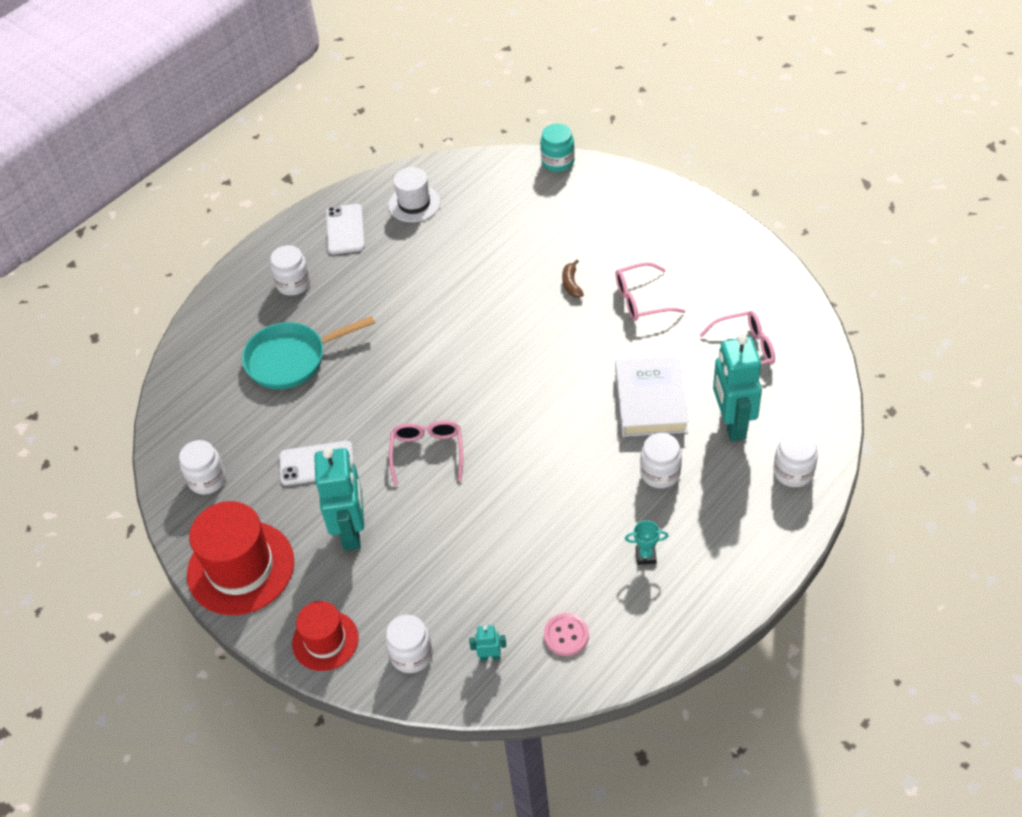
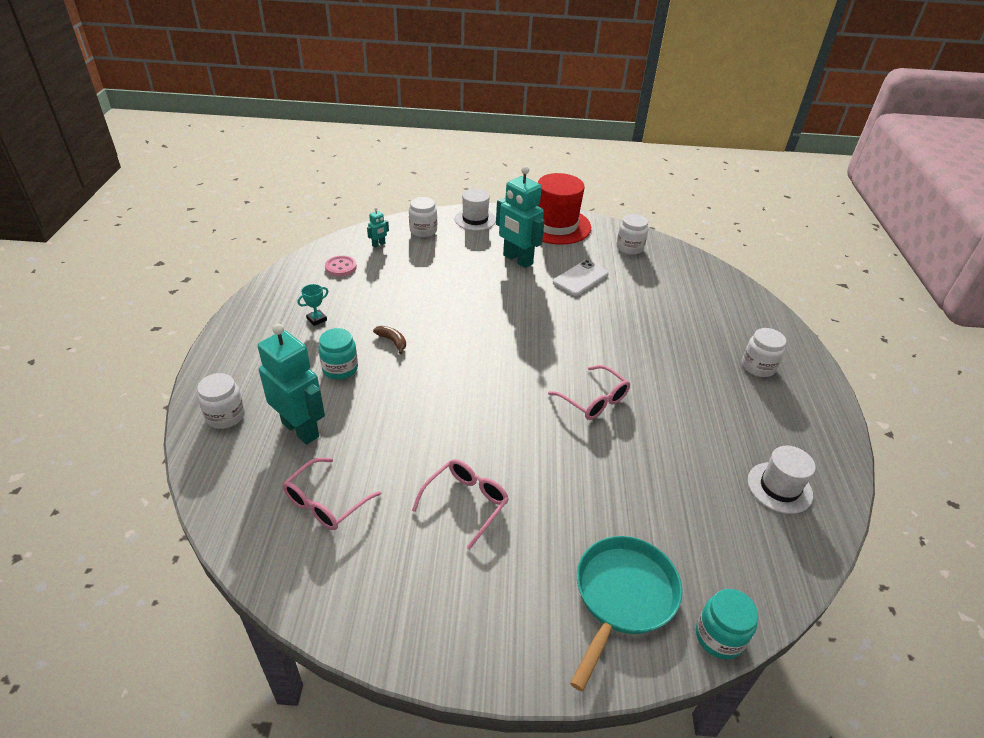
camera: 135 degrees right, 10 degrees down
turquoise pan [242,316,375,389] -> turquoise pan moved to [570,536,682,691]
red hat [292,601,359,671] -> white hat [455,189,496,231]
white phone [326,204,365,254] -> none
pink glasses [389,420,463,486] -> pink glasses moved to [548,365,630,420]
brown banana [562,259,584,298] -> brown banana moved to [373,326,406,354]
white book [615,356,689,437] -> none
white jar [640,433,682,488] -> turquoise jar [319,328,358,380]

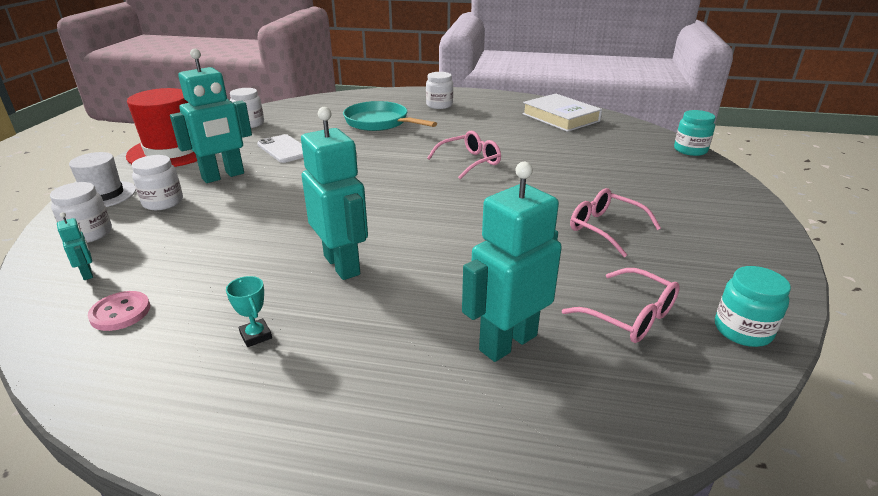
camera: 80 degrees left, 10 degrees down
white jar [197,373,245,429] -> white jar moved to [132,155,183,210]
turquoise jar [319,328,358,380] -> turquoise jar moved to [715,266,791,347]
brown banana [373,326,406,354] -> turquoise robot [301,107,368,280]
turquoise pan [570,536,682,691] -> turquoise pan moved to [343,101,437,131]
white hat [748,446,816,514] -> white book [522,94,602,132]

